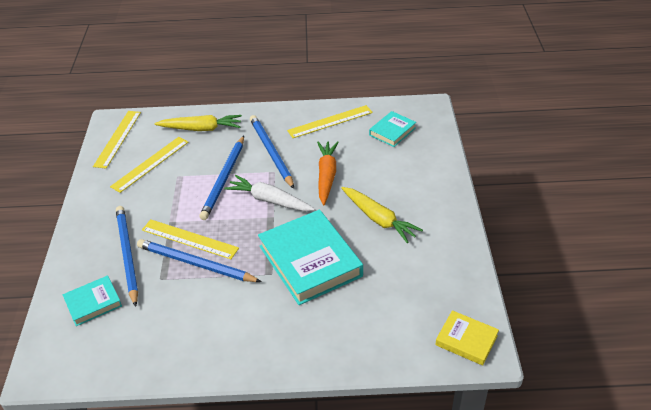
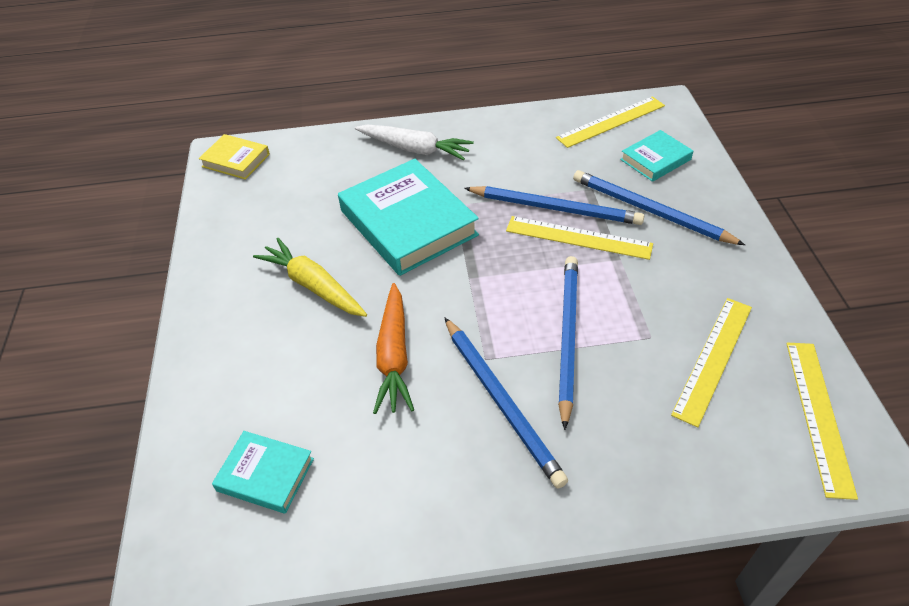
camera: 175 degrees right, 5 degrees up
blue pencil [116,206,138,307] -> blue pencil turned 150 degrees clockwise [573,170,745,245]
yellow carrot [154,115,242,131] -> none
white carrot [224,175,315,211] -> white carrot moved to [355,125,474,160]
yellow ruler [287,105,373,138] -> yellow ruler moved to [556,96,665,148]
turquoise book [369,111,416,147] -> turquoise book turned 75 degrees clockwise [212,431,314,514]

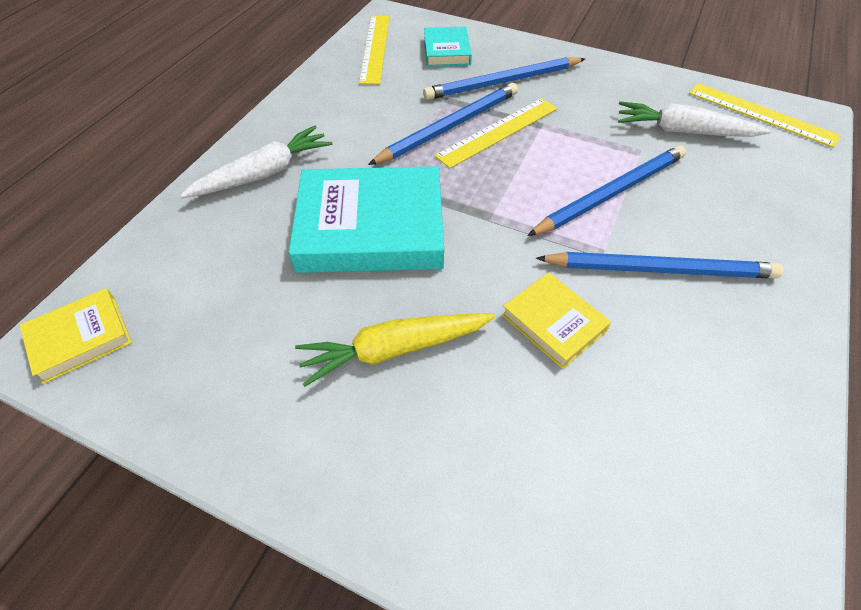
camera: 60 degrees left, 5 degrees up
turquoise book [212,431,314,514] -> none
orange carrot [373,283,414,414] -> yellow book [502,272,611,369]
blue pencil [558,256,578,430] -> blue pencil turned 105 degrees clockwise [527,145,686,236]
yellow ruler [671,298,752,427] -> white carrot [618,101,771,137]

